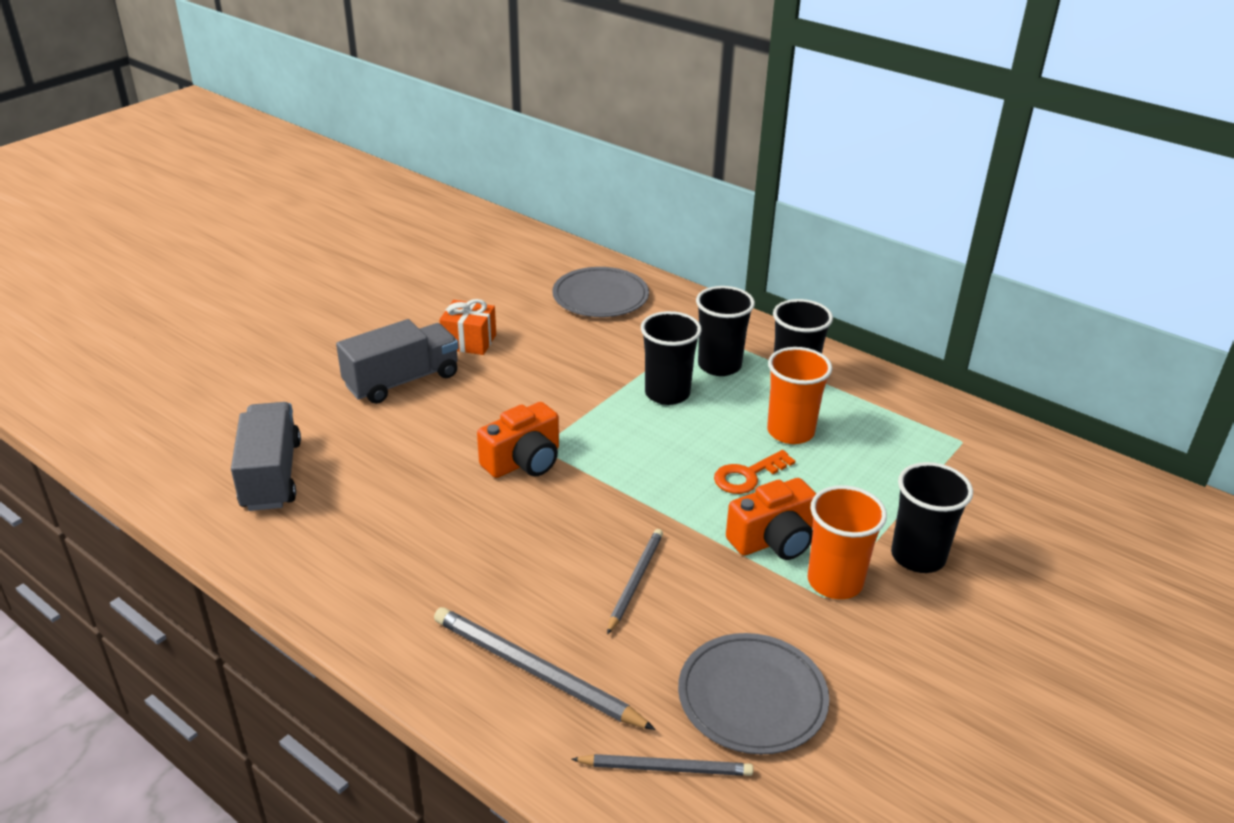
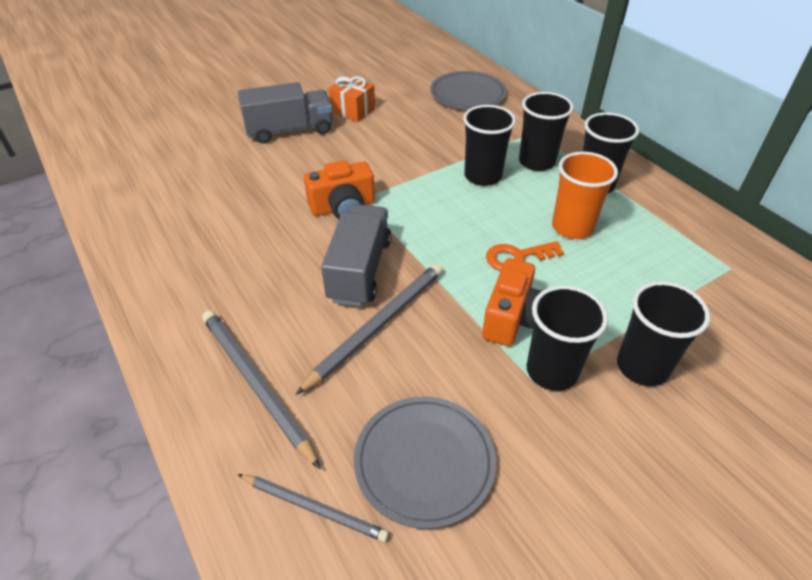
camera: 20 degrees right, 10 degrees up
grey truck [231,402,301,511] -> grey truck moved to [321,204,391,306]
grey pencil [607,529,663,635] -> grey pencil [296,263,443,395], size x1.59
orange camera [726,478,816,560] -> orange camera turned 60 degrees counterclockwise [482,258,542,346]
orange cup [808,485,887,599] -> black cup [526,285,608,391]

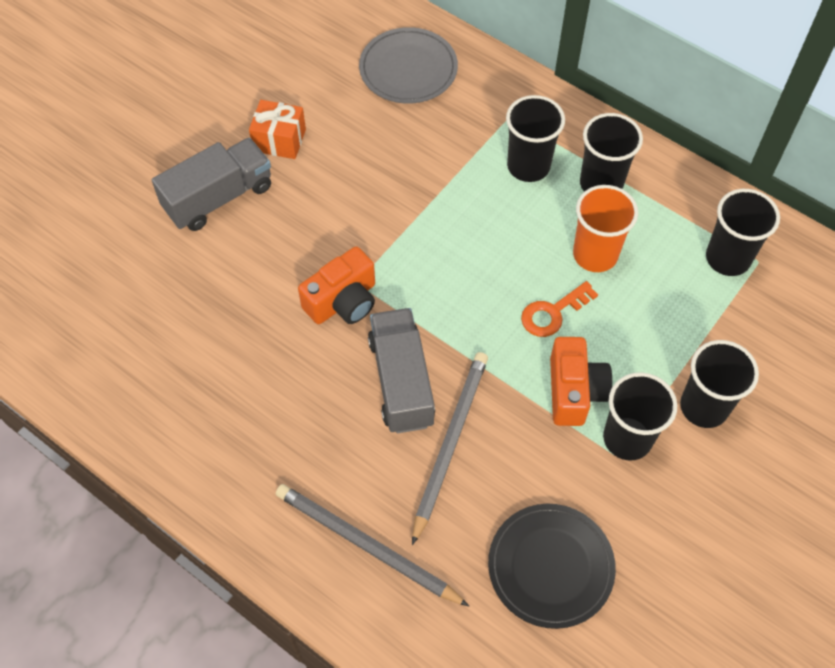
camera: 20 degrees left, 15 degrees up
grey pencil [238,474,389,542] -> none
grey plate [354,396,496,529] -> black plate [488,504,616,629]
black cup [463,105,516,186] -> black cup moved to [706,189,780,276]

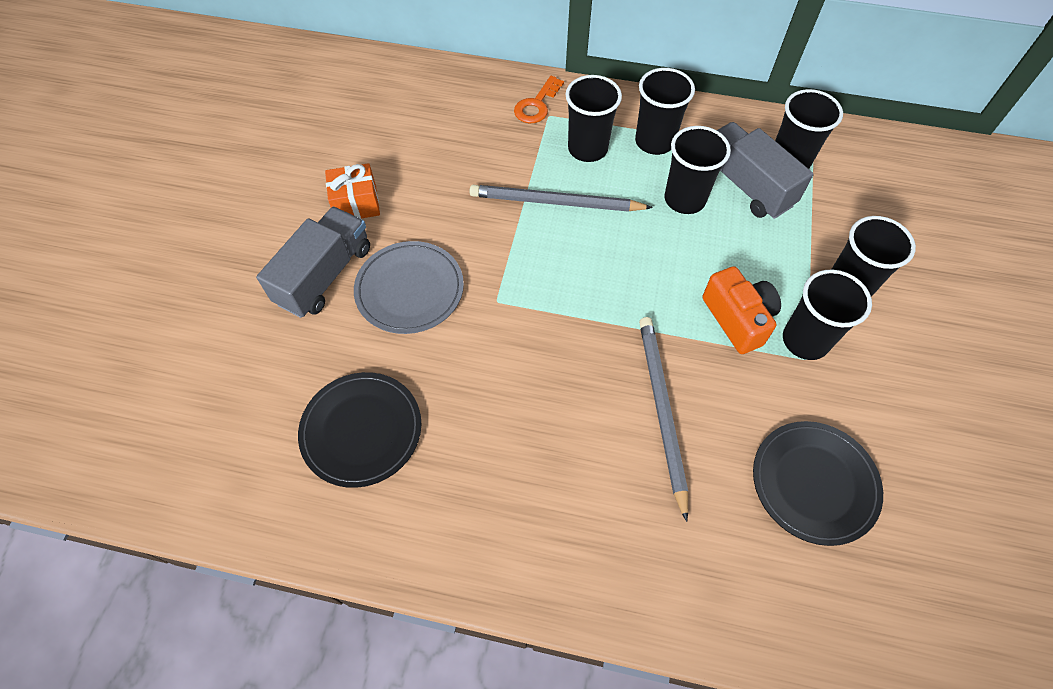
camera: 25 degrees left, 0 degrees up
grey pencil [276,484,469,606] -> grey pencil moved to [470,185,653,212]
orange camera [298,247,375,324] -> none
grey plate [359,27,458,104] -> grey plate moved to [354,241,464,334]
grey truck [368,308,435,433] -> grey truck moved to [717,122,814,219]
orange key [521,281,598,337] -> orange key moved to [514,76,564,123]
orange cup [573,185,638,272] -> black cup [665,126,731,214]
none -> black plate [298,372,421,488]

